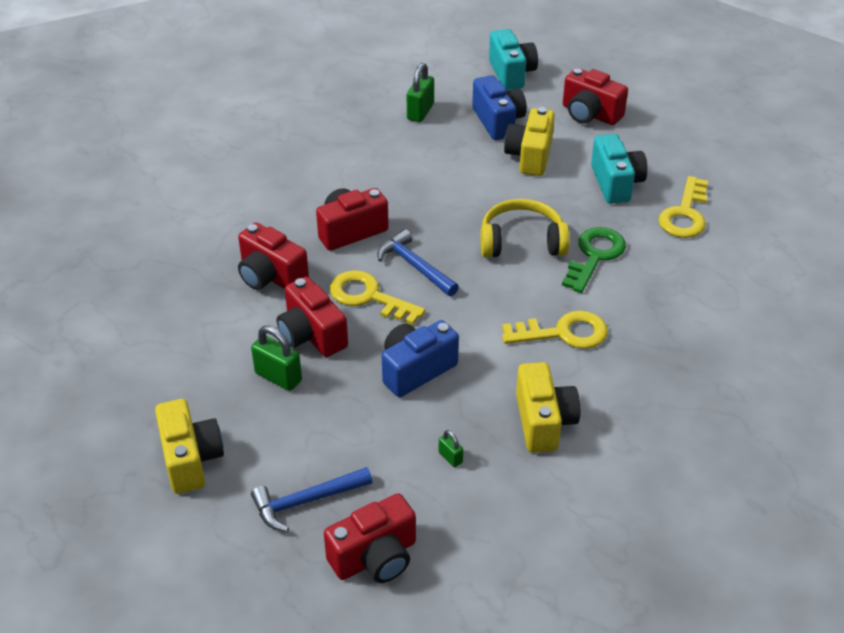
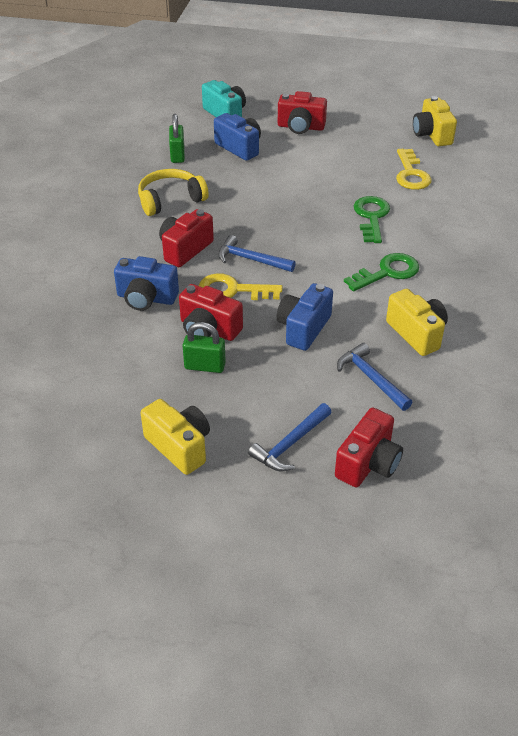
camera: 25 degrees left, 0 degrees up
red camera [238,223,309,290] -> blue camera [114,256,179,311]
green padlock [439,430,463,467] -> blue hammer [337,343,413,411]
yellow headphones [480,199,570,258] -> yellow headphones moved to [138,169,209,216]
yellow key [502,311,608,349] -> green key [344,253,419,292]
yellow camera [504,107,555,176] -> yellow camera moved to [413,96,457,146]
turquoise camera [591,134,648,204] -> none

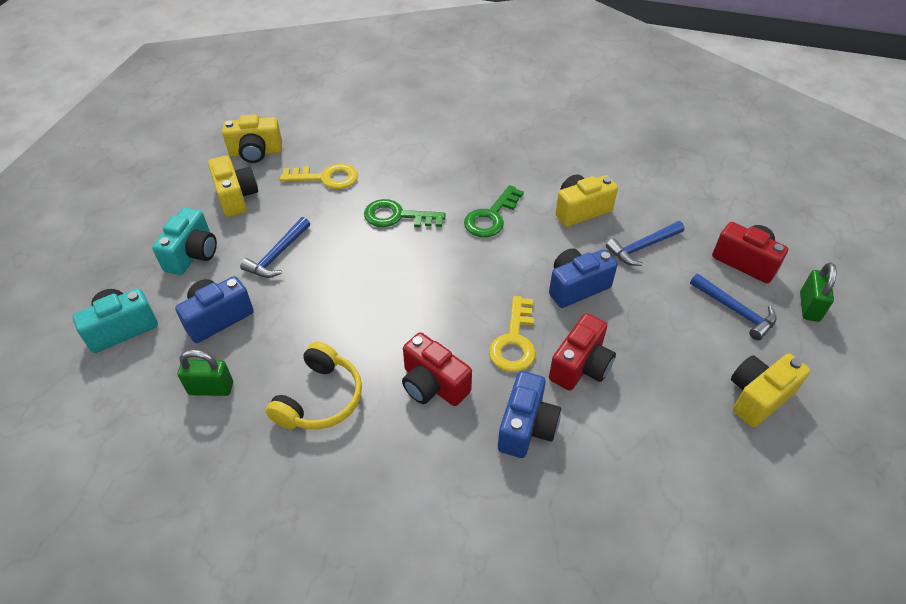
camera: 85 degrees left, 5 degrees up
yellow headphones [138,169,209,216] -> yellow headphones turned 135 degrees counterclockwise [266,341,362,429]
green padlock [182,322,226,373] -> green padlock moved to [800,262,836,322]
blue hammer [218,235,295,272] -> blue hammer moved to [240,217,310,278]
blue camera [277,283,333,351] -> blue camera turned 120 degrees clockwise [549,248,618,308]
red camera [278,91,327,134] -> turquoise camera [152,207,217,275]
green key [344,253,419,292] -> green key turned 120 degrees counterclockwise [464,185,524,237]
none -> yellow camera [208,155,258,217]

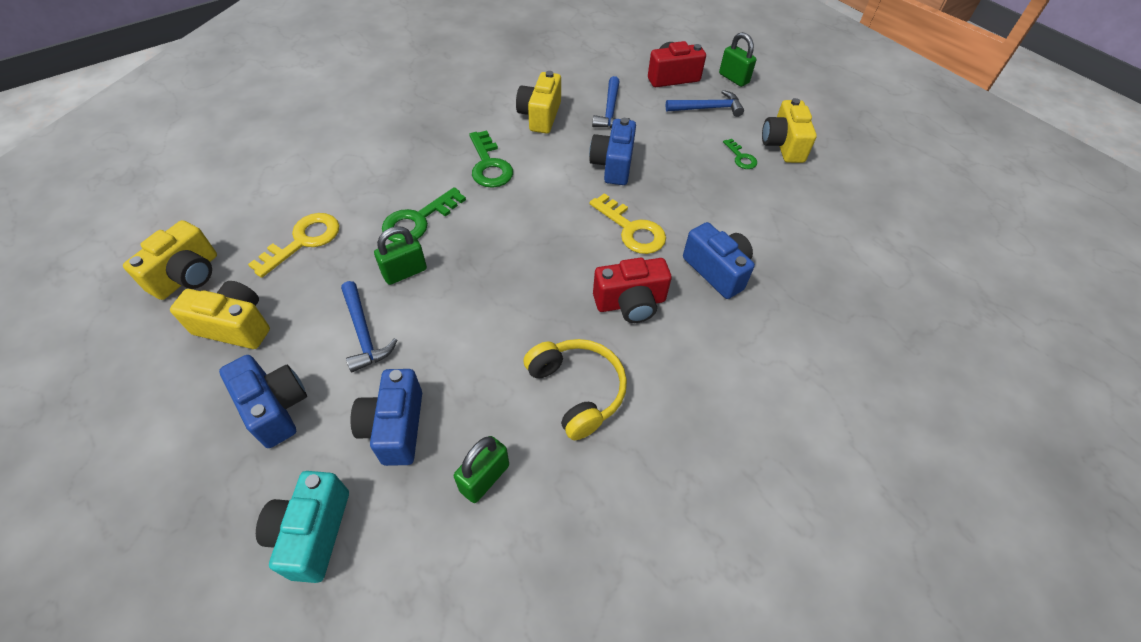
camera: 55 degrees left, 5 degrees up
turquoise camera [152,207,217,275] -> blue camera [219,355,307,448]
red camera [549,313,616,391] -> none
none -> green padlock [374,226,427,285]
none -> green key [723,139,757,169]

